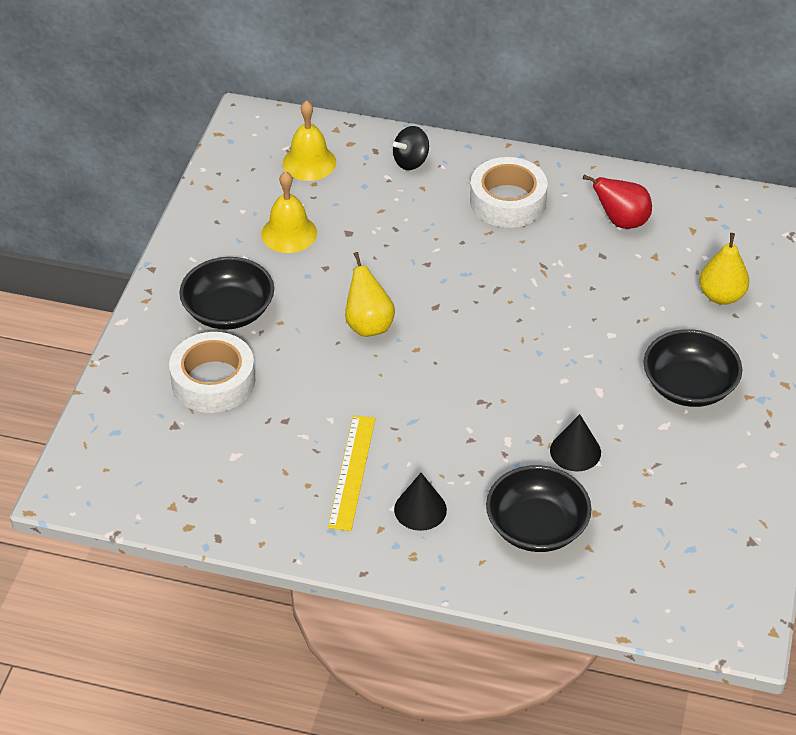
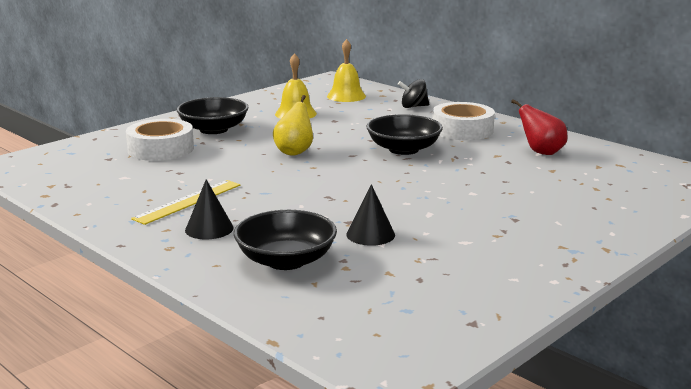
camera: 30 degrees right, 25 degrees down
black bowl [643,329,742,407] -> black bowl moved to [366,114,443,155]
yellow pear [699,233,749,305] -> none

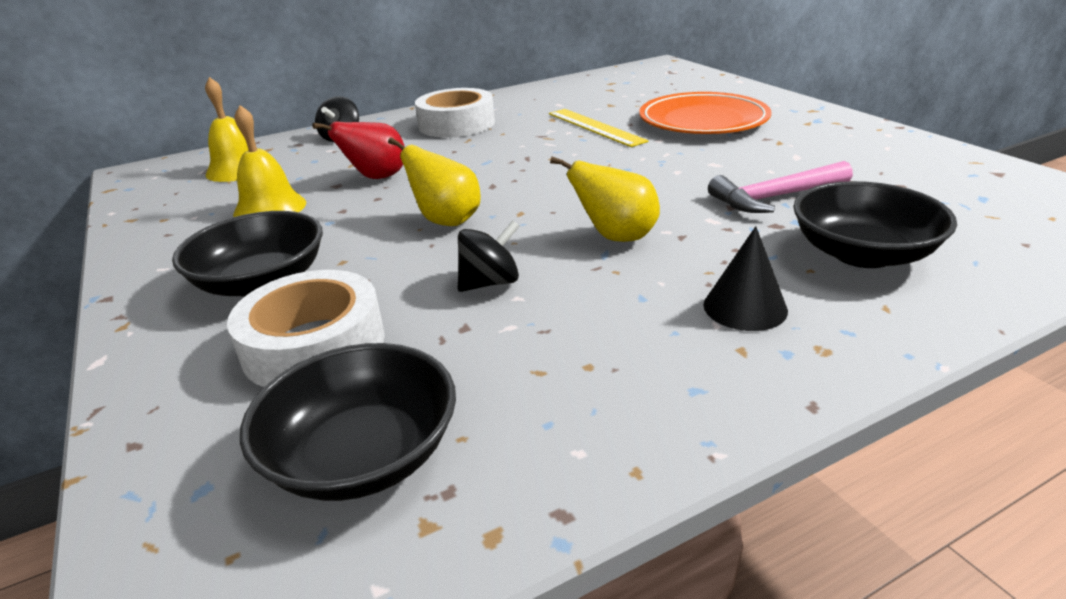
camera: 70 degrees left, 10 degrees up
yellow ruler [131,180,240,225] -> yellow ruler moved to [549,109,649,147]
black cone [346,184,395,246] -> pink hammer [708,161,853,213]
black bowl [366,114,443,155] -> black bowl moved to [240,343,456,501]
red pear [511,99,567,155] -> red pear moved to [313,121,405,179]
none -> black spinning top [458,220,520,292]
none -> yellow pear [550,156,660,242]
none -> orange plate [639,92,771,134]

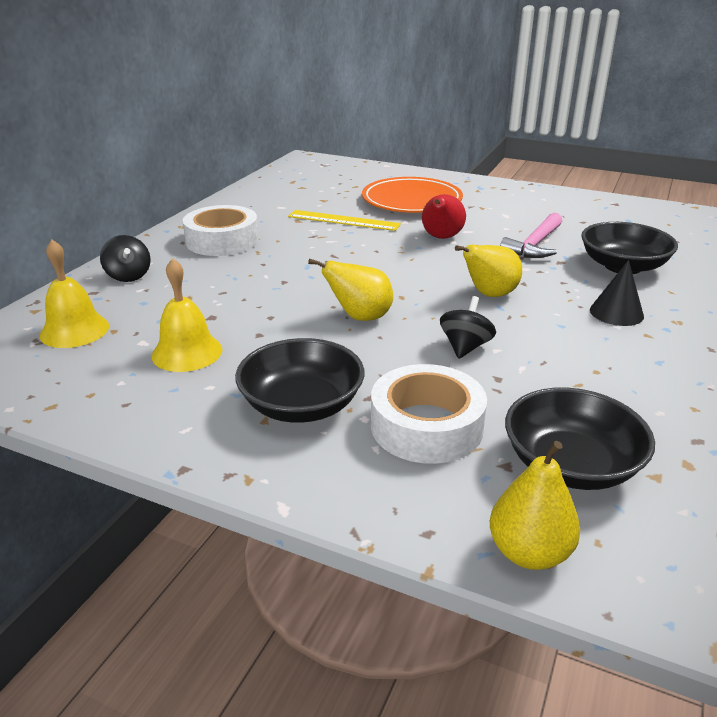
camera: 40 degrees left, 0 degrees up
red pear [313,121,405,179] -> red pear moved to [422,194,466,239]
none -> yellow pear [490,441,580,570]

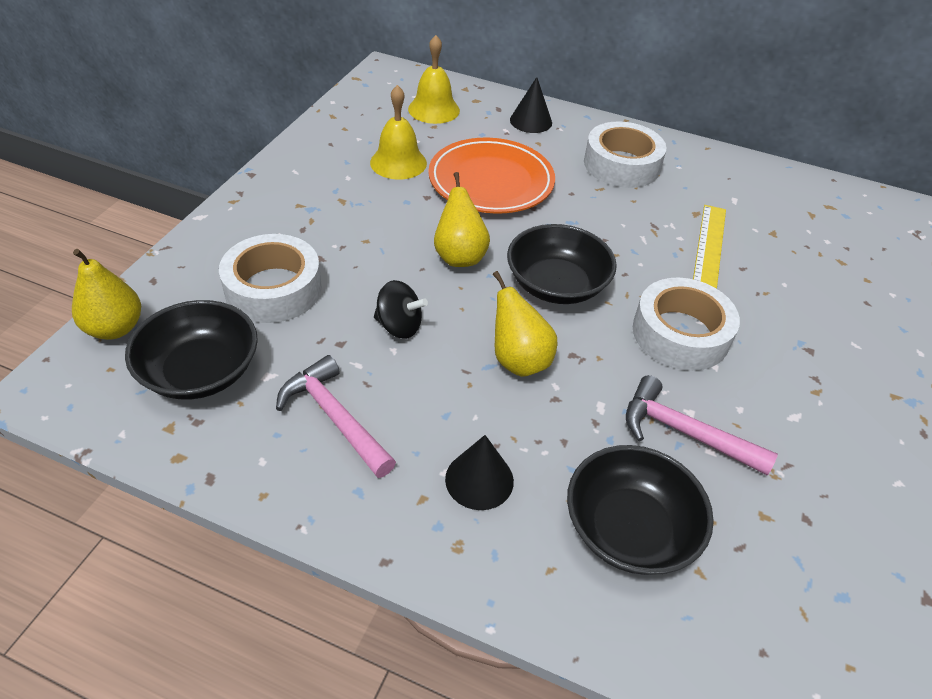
camera: 85 degrees right, 15 degrees up
black spinning top [100,235,151,282] -> black cone [510,77,552,133]
black bowl [235,338,365,423] -> black bowl moved to [507,224,617,304]
orange plate [362,177,463,213] -> orange plate moved to [428,138,555,214]
red pear [422,194,466,239] -> white tape [633,277,740,371]
none -> pink hammer [276,355,396,478]

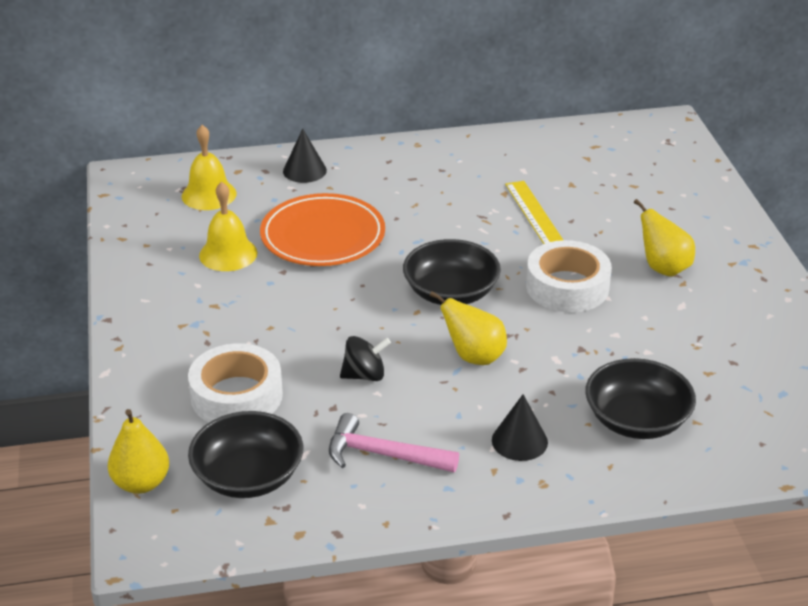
camera: 30 degrees left, 10 degrees down
yellow pear [434,172,490,267] -> yellow pear moved to [634,199,695,277]
white tape [584,121,666,188] -> none
pink hammer [626,375,778,475] -> none

